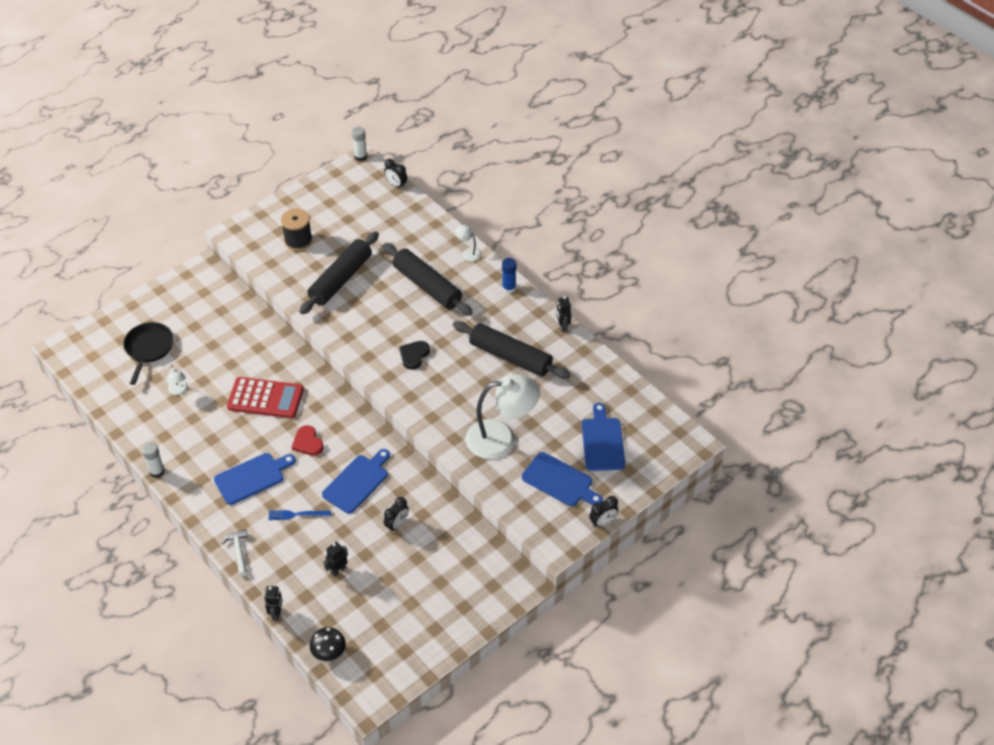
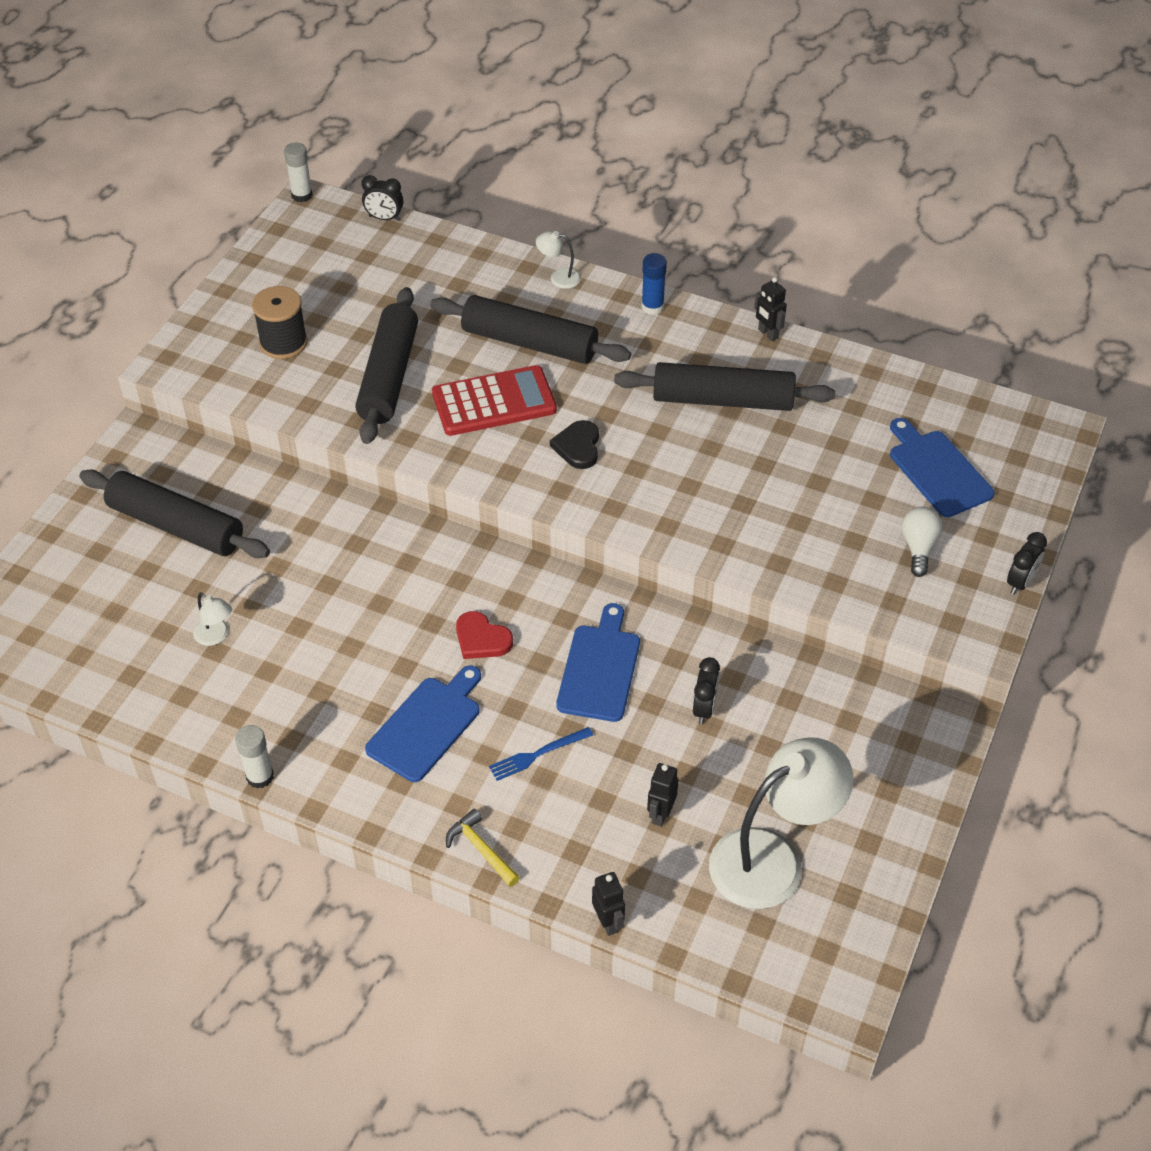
camera: 25 degrees left, 0 degrees up
black pan [123,322,174,385] -> none
white hammer [222,529,248,576] -> yellow hammer [446,809,520,887]
red calculator [227,377,304,418] -> red calculator moved to [432,365,557,436]
black mushroom [310,627,346,661] -> none
white lamp [466,374,540,459] -> white lamp moved to [709,737,854,909]
blue cutting board [522,452,603,506] -> white light bulb [902,507,943,577]
none -> black rolling pin [79,469,270,558]

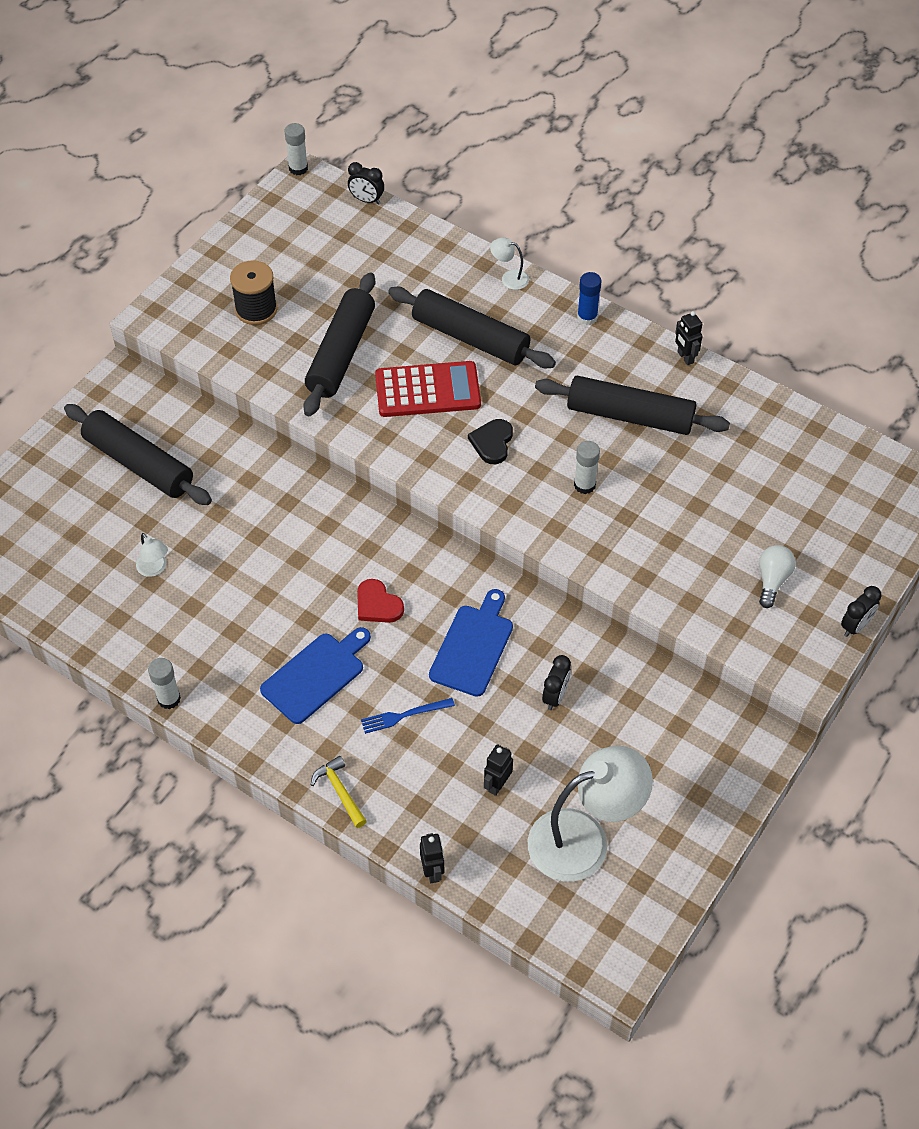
camera: 10 degrees right, 5 degrees up
blue cutting board [890,418,995,517] -> none
none -> white glue stick [574,441,600,494]

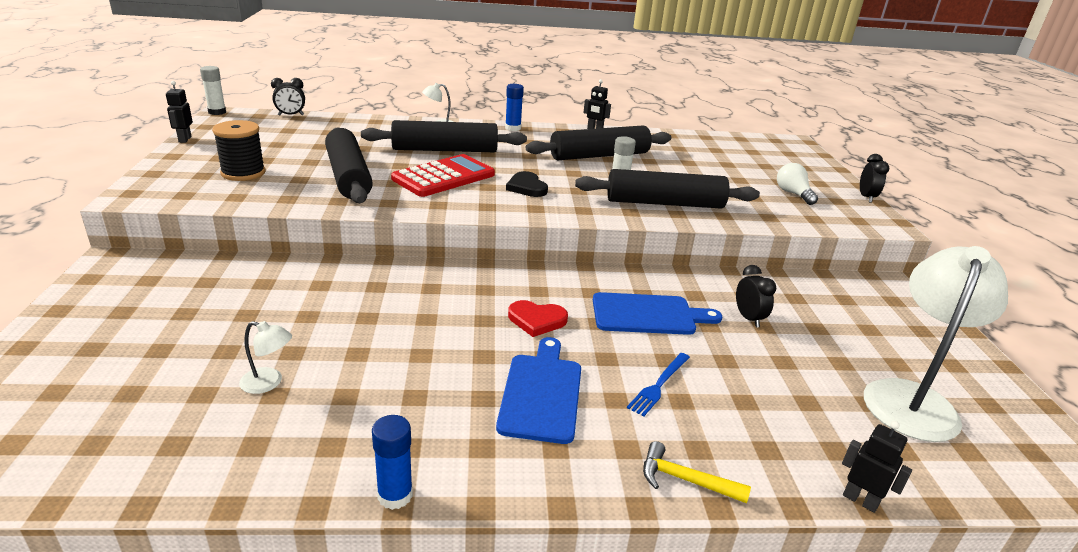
camera: 40 degrees left, 25 degrees down
black rolling pin [64,404,212,505] -> black rolling pin moved to [575,169,760,209]
white glue stick [148,658,181,709] -> blue glue stick [372,415,413,510]
blue cutting board [429,589,513,697] -> blue cutting board turned 105 degrees clockwise [593,292,722,335]
black robot [484,744,513,796] -> black robot moved to [166,81,193,143]

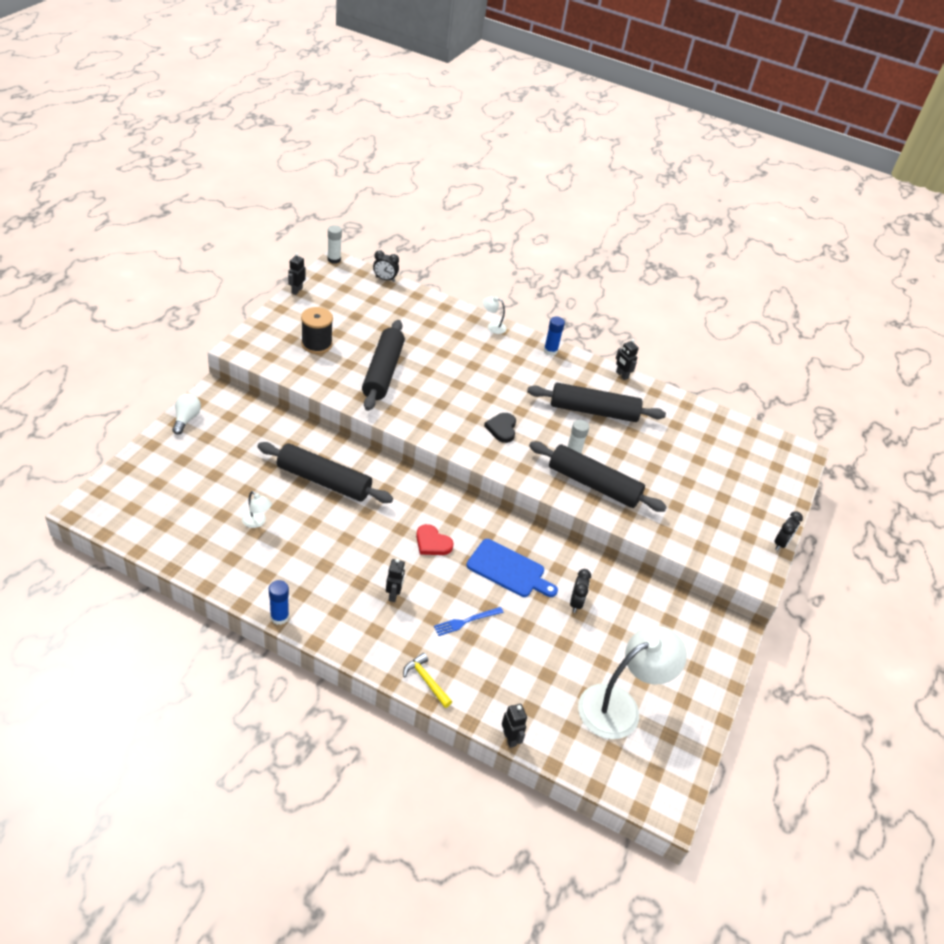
camera: 25 degrees right, 15 degrees up
black rolling pin [361,120,527,152] -> black rolling pin moved to [257,442,393,503]
red calculator [391,154,495,197] -> none
blue cutting board [496,337,581,444] -> black robot [386,559,405,602]
white light bulb [777,163,818,205] -> white light bulb moved to [172,394,201,435]

